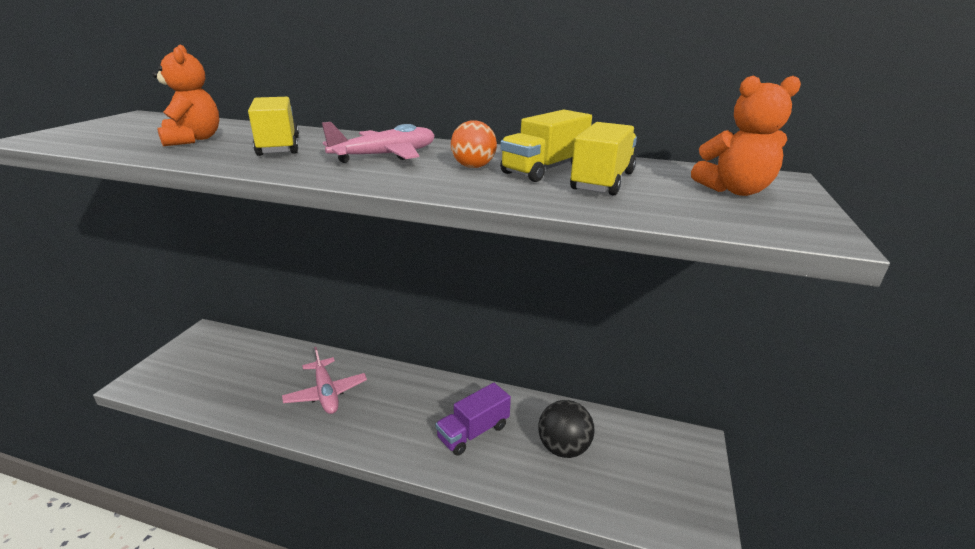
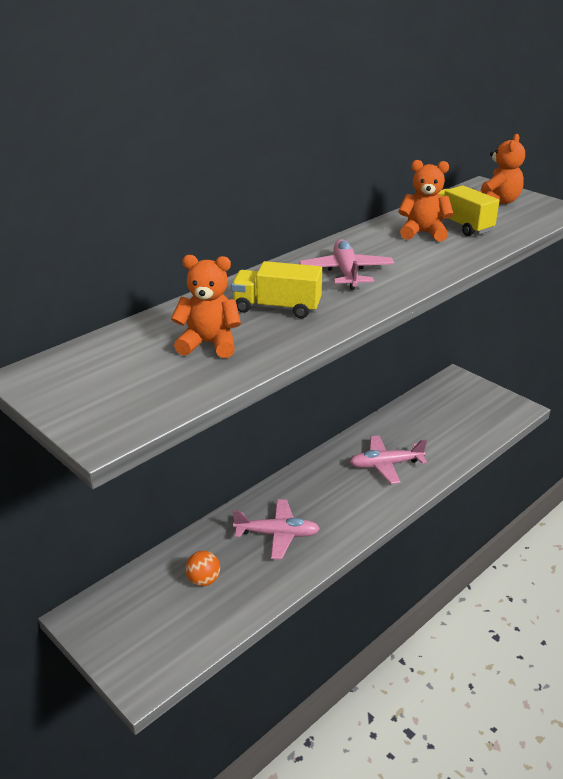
camera: 60 degrees left, 5 degrees up
purple truck [435,383,511,456] -> pink plane [350,435,427,484]
orange ball [451,120,497,168] -> orange ball moved to [185,551,220,586]
yellow truck [500,110,592,182] -> orange teddy bear [398,160,453,242]
black ball [538,400,595,458] -> none

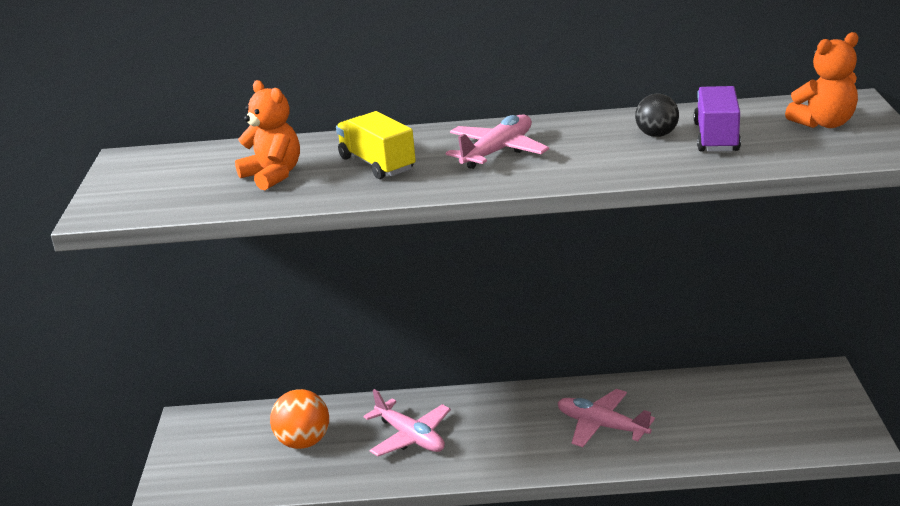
camera: 45 degrees right, 5 degrees down
orange ball [185,551,220,586] -> orange ball [270,389,329,449], size x1.55
orange teddy bear [398,160,453,242] -> black ball [635,94,679,137]
yellow truck [438,185,499,236] -> purple truck [694,86,741,152]

